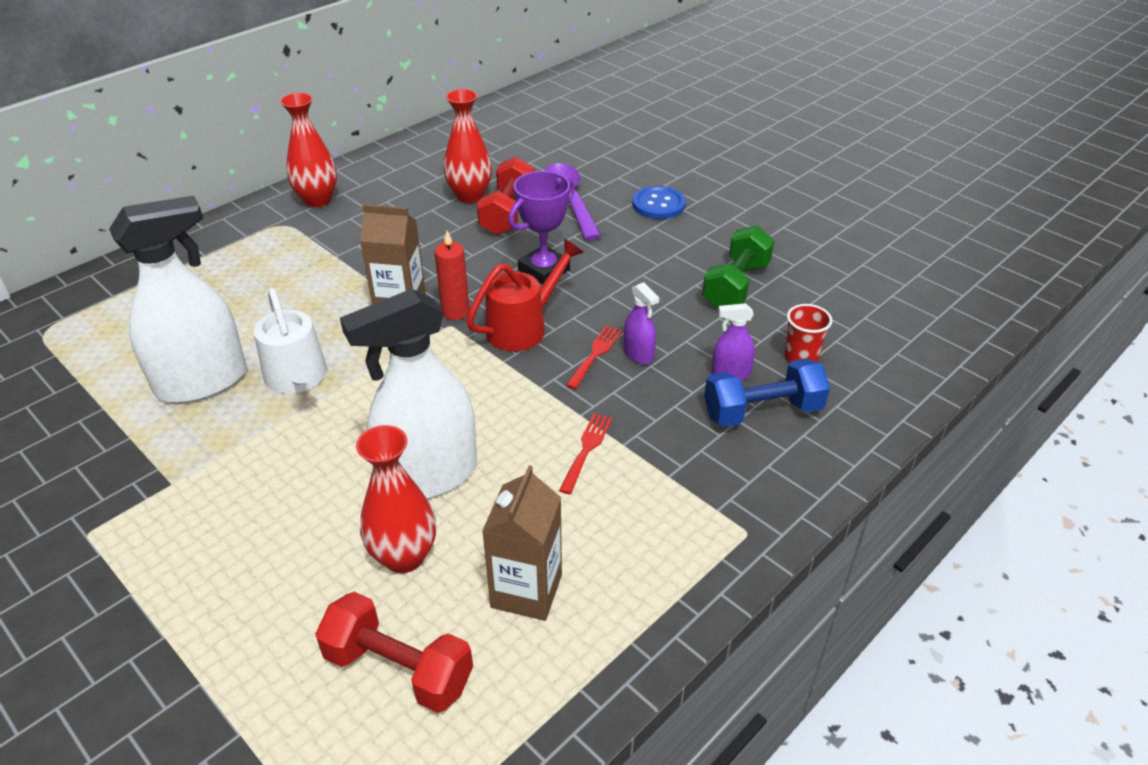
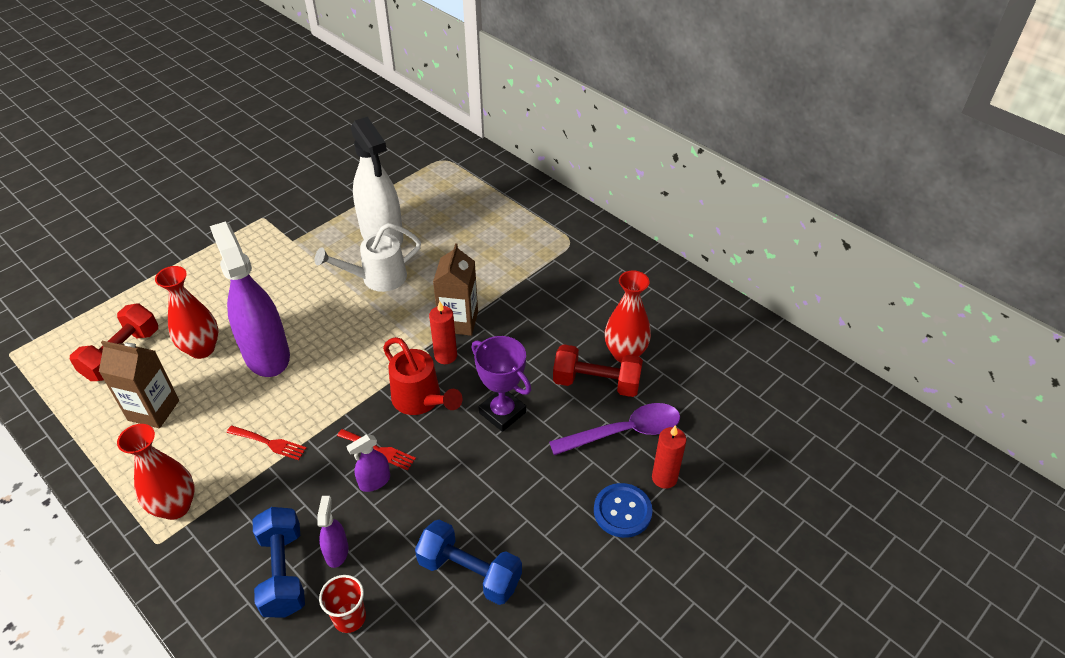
camera: 90 degrees right, 5 degrees up
red vase [280,93,337,207] -> red vase moved to [117,424,195,520]
white spray bottle [340,289,477,499] -> purple spray bottle [210,221,290,377]
green dumbbell [702,225,775,309] -> blue dumbbell [415,519,522,605]
none -> red candle [652,425,686,489]

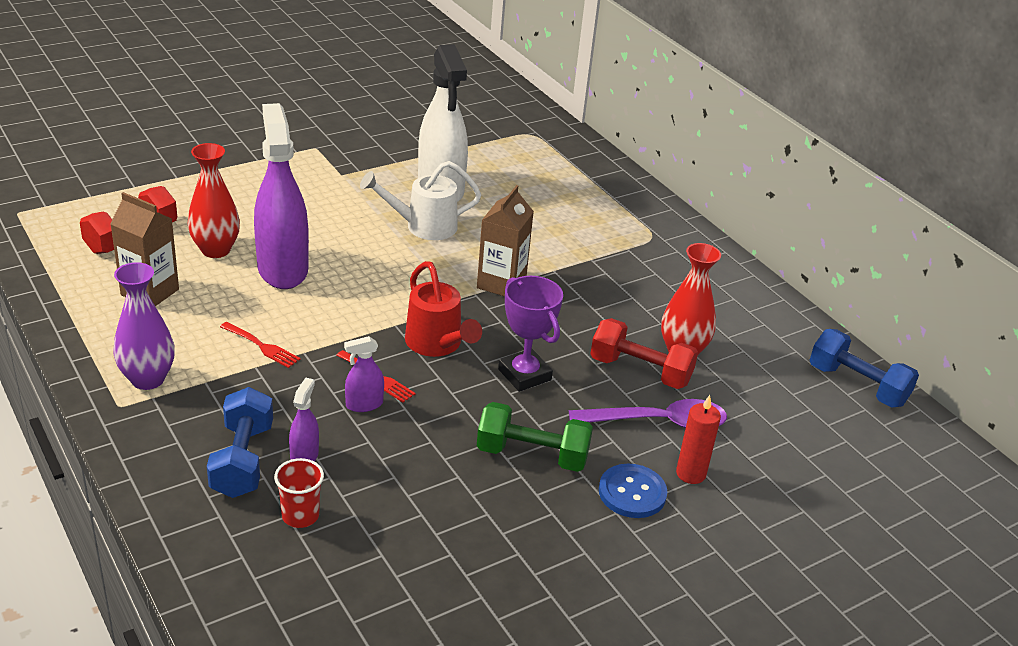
camera: 10 degrees right, 10 degrees down
red vase [117,424,195,520] -> purple vase [113,262,175,390]
blue dumbbell [415,519,522,605] -> blue dumbbell moved to [809,329,919,408]
red candle [429,301,457,364] -> none
none -> green dumbbell [477,402,593,472]

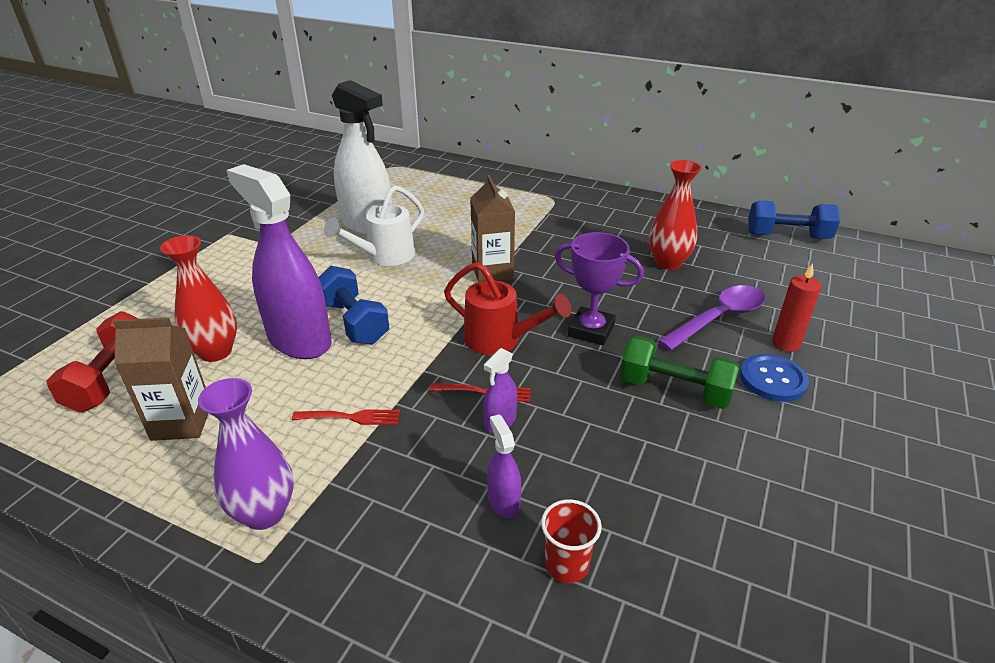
camera: 30 degrees left, 0 degrees up
blue dumbbell [207,387,273,498] -> blue dumbbell moved to [318,266,389,344]
green dumbbell [477,402,593,472] -> green dumbbell turned 45 degrees clockwise [620,336,739,409]
red dumbbell [591,318,698,389] -> none

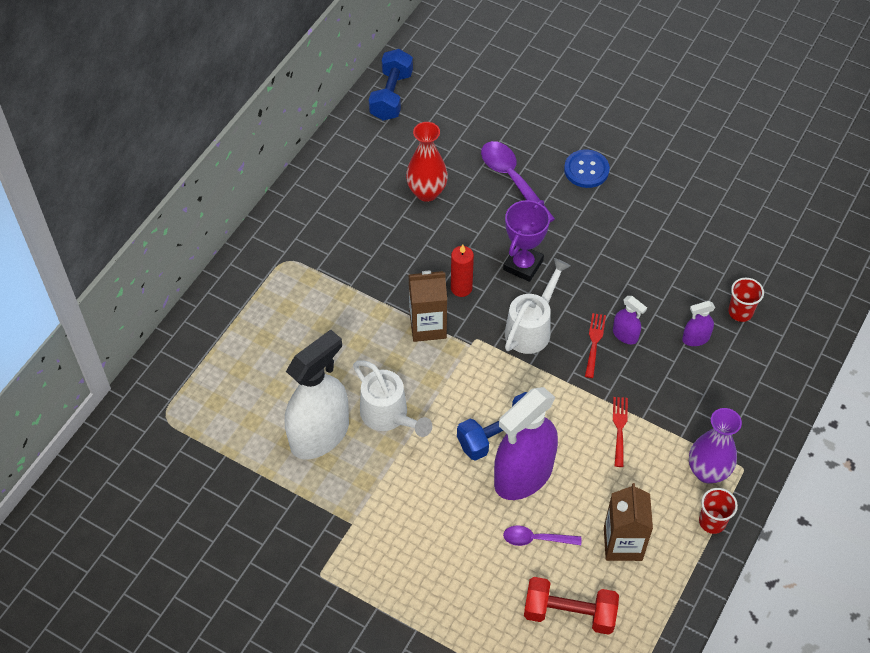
camera: 85 degrees left, 20 degrees up
red vase [160,235,237,362] -> purple spoon [503,525,581,546]
red watering can [444,262,572,355] -> white watering can [505,258,570,354]
green dumbbell [620,336,739,409] -> none
red candle [772,263,821,352] -> red candle moved to [451,245,474,297]
none -> red cup [699,488,738,534]

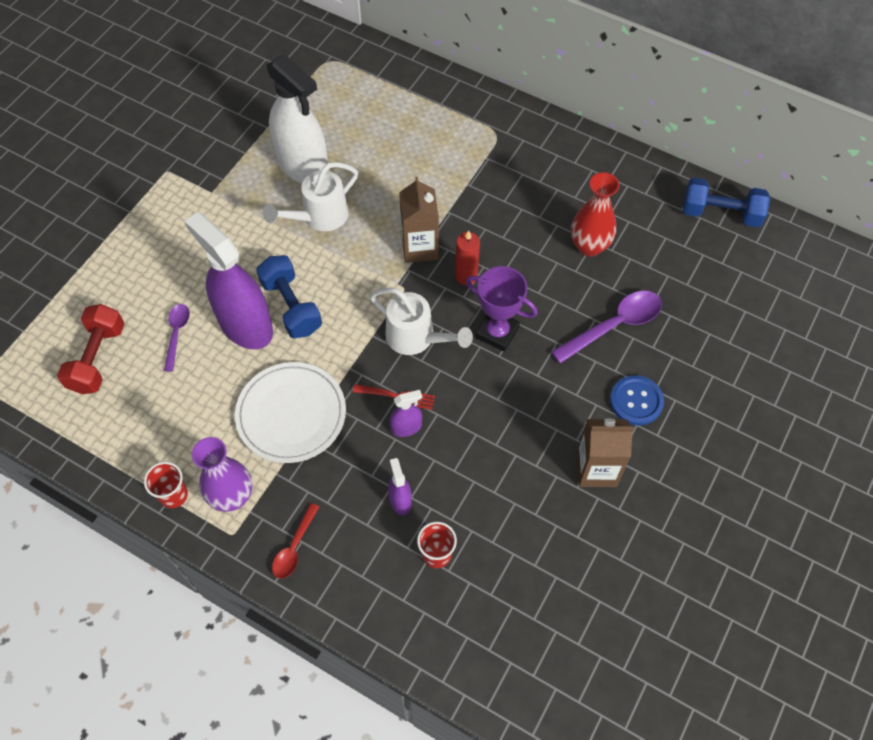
camera: 90 degrees right, 5 degrees up
brown carton [604,483,653,561] -> brown carton moved to [577,418,634,487]
purple spray bottle [613,296,647,344] -> purple spray bottle turned 150 degrees counterclockwise [390,390,422,437]
red fork [613,397,628,467] -> white plate [235,362,346,463]
none -> red spoon [272,503,319,579]

